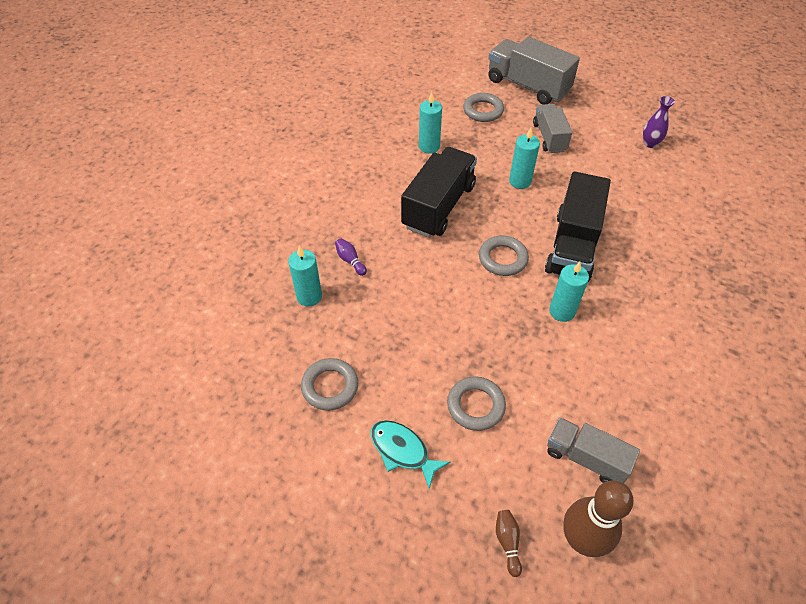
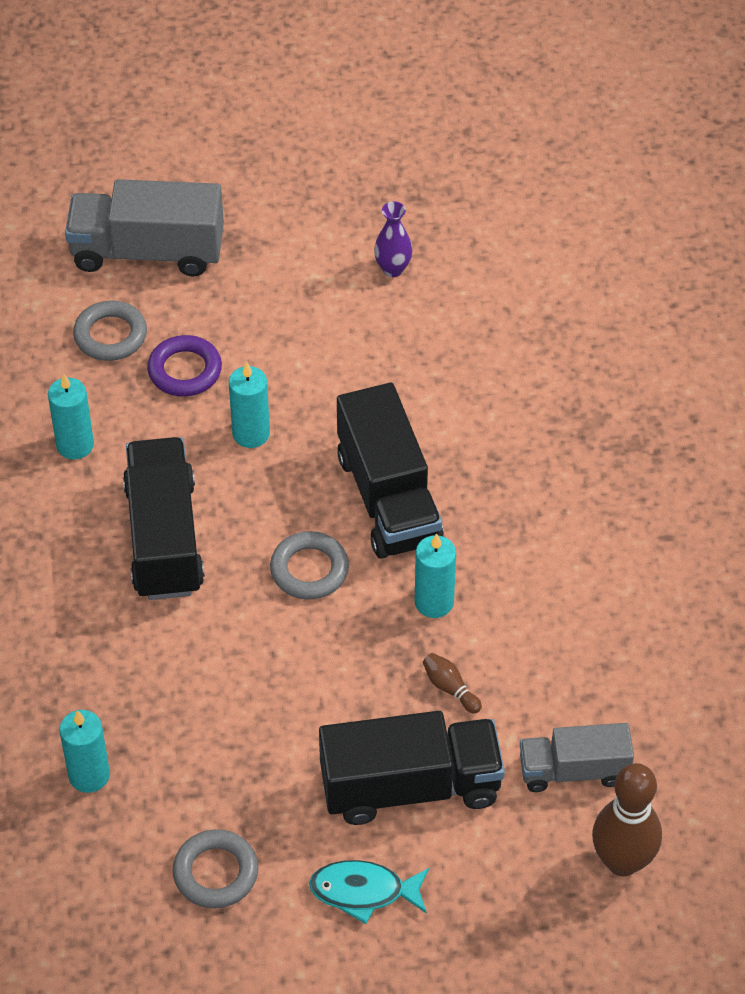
camera: 35 degrees left, 0 degrees up
purple bowling pin [335,238,367,276] -> none
grey ring [447,376,506,431] -> black truck [319,711,505,825]
brown bowling pin [496,510,522,577] -> brown bowling pin moved to [423,653,482,714]
grey truck [533,104,572,153] -> none
none -> purple ring [147,335,222,397]

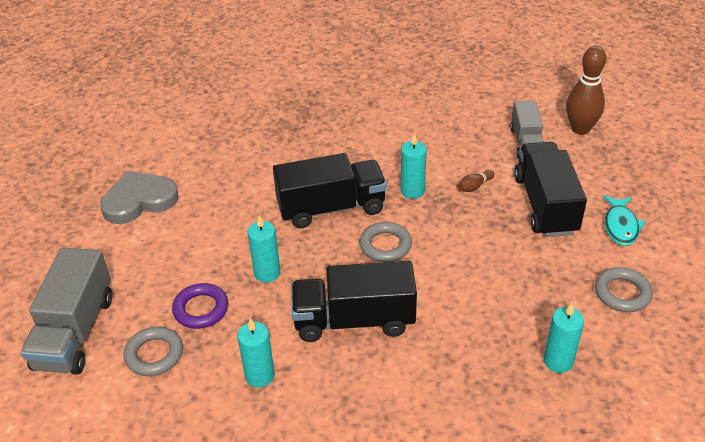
camera: 85 degrees left, 10 degrees down
purple vase [374,201,413,277] -> grey heart [100,171,179,224]

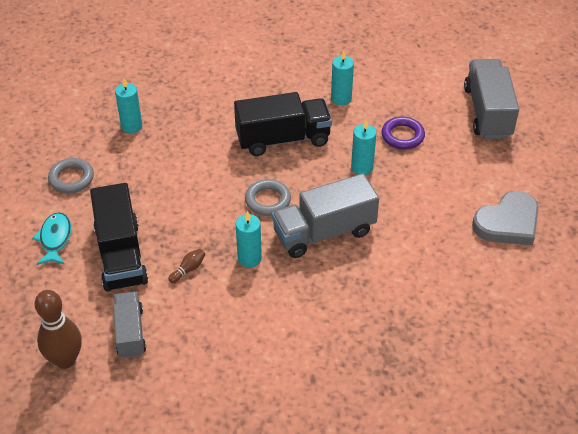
camera: 170 degrees right, 5 degrees up
grey ring [123,327,183,376] -> none
black truck [273,153,387,228] -> grey truck [272,173,379,258]

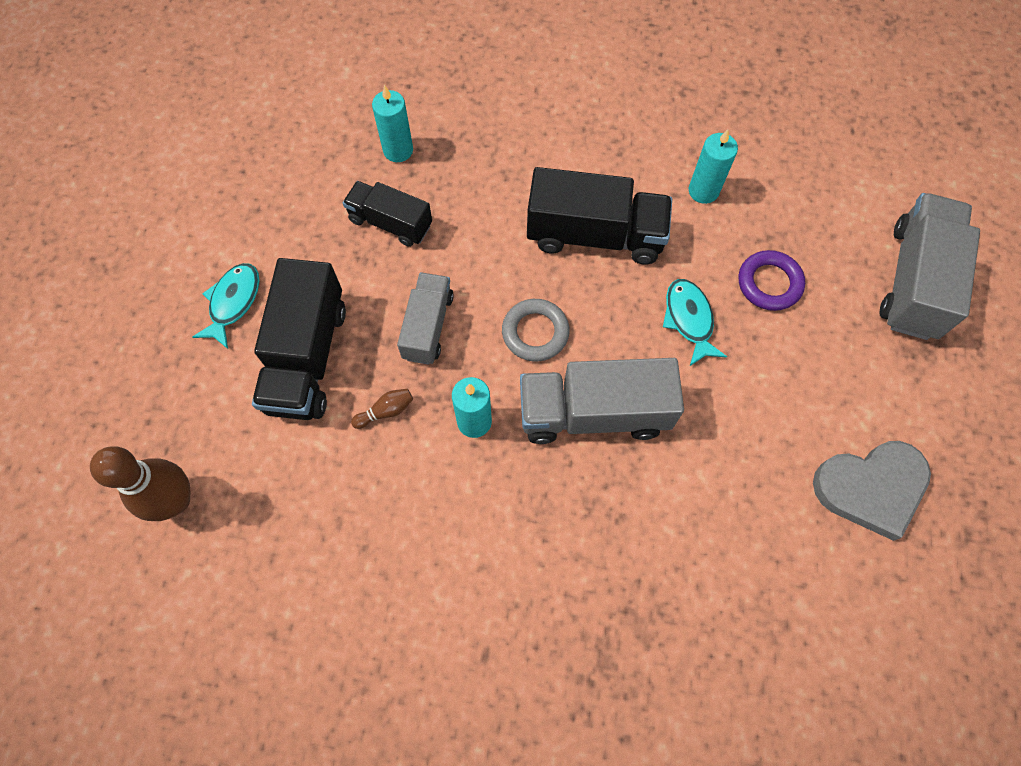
camera: 20 degrees right, 20 degrees up
grey ring [48,158,94,193] -> none
grey truck [113,292,146,359] -> grey truck moved to [397,272,454,365]
turquoise candle [351,119,377,175] -> turquoise fish [663,279,727,367]
none -> black truck [343,181,432,247]

